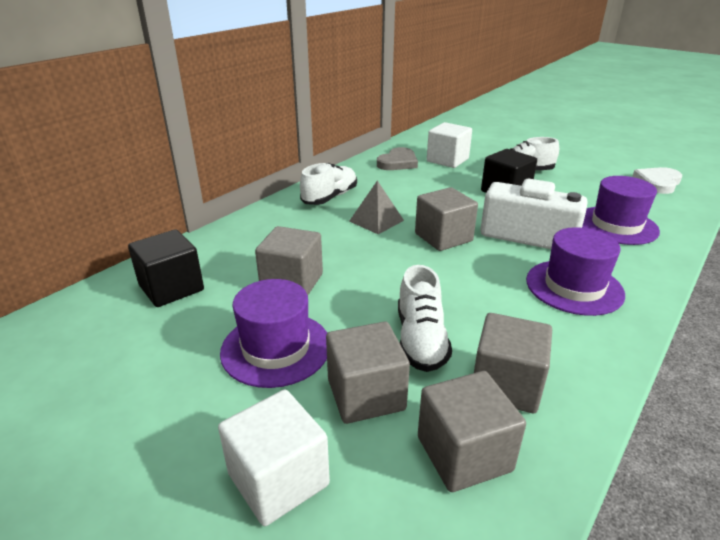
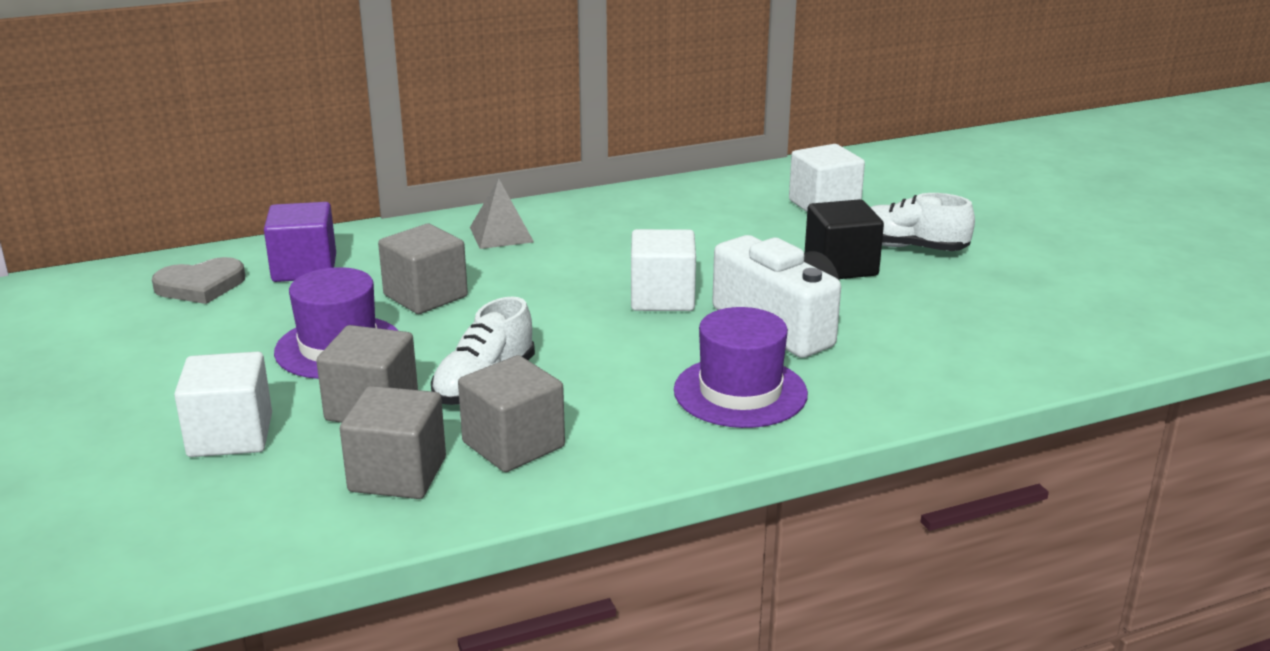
camera: 30 degrees right, 5 degrees down
black cube [128,229,204,307] -> purple cube [264,202,336,282]
white shoe [300,163,357,205] -> none
grey pyramid [349,180,404,234] -> grey pyramid moved to [470,178,534,249]
grey heart [377,147,418,170] -> grey heart moved to [152,257,245,304]
grey cube [415,187,478,251] -> white cube [631,229,696,311]
purple hat [582,176,660,245] -> none
white heart [632,167,682,194] -> none

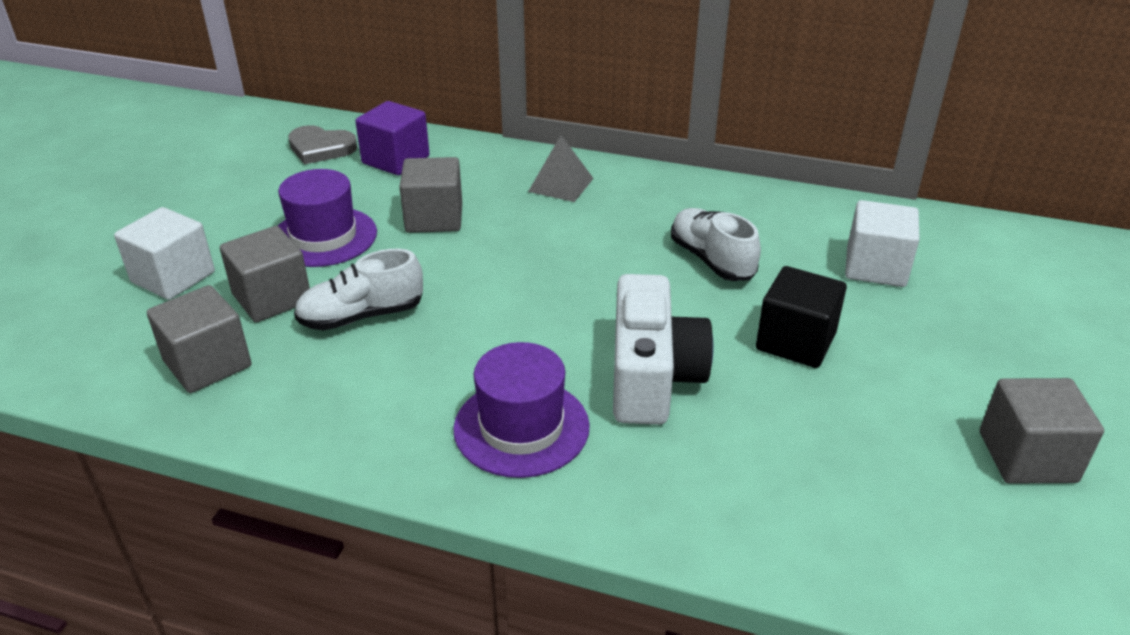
camera: 40 degrees right, 10 degrees up
grey cube [458,355,565,472] -> grey cube moved to [980,378,1104,484]
white cube [631,229,696,311] -> none
white shoe [870,193,975,251] -> white shoe moved to [671,208,761,281]

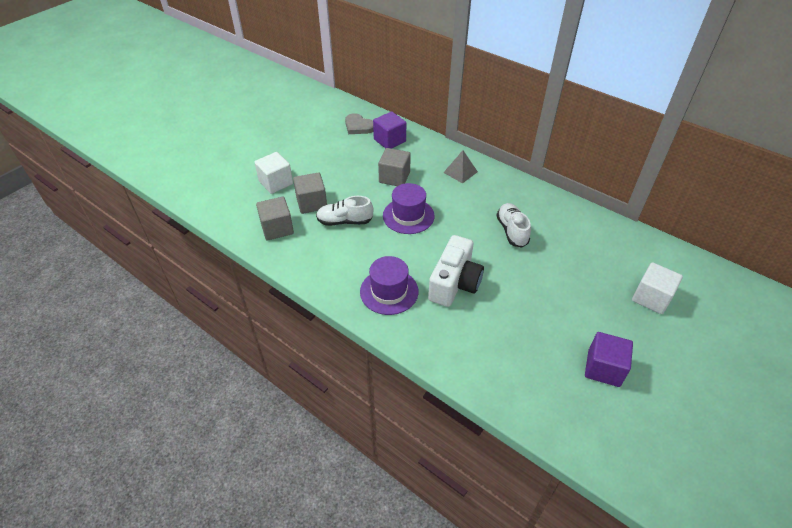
camera: 20 degrees right, 10 degrees up
purple hat [278,169,377,267] -> purple hat moved to [383,183,434,234]
black cube [756,266,847,368] -> none
white cube [845,200,920,287] -> white cube moved to [632,262,683,314]
grey cube [980,378,1104,484] -> purple cube [585,332,633,387]

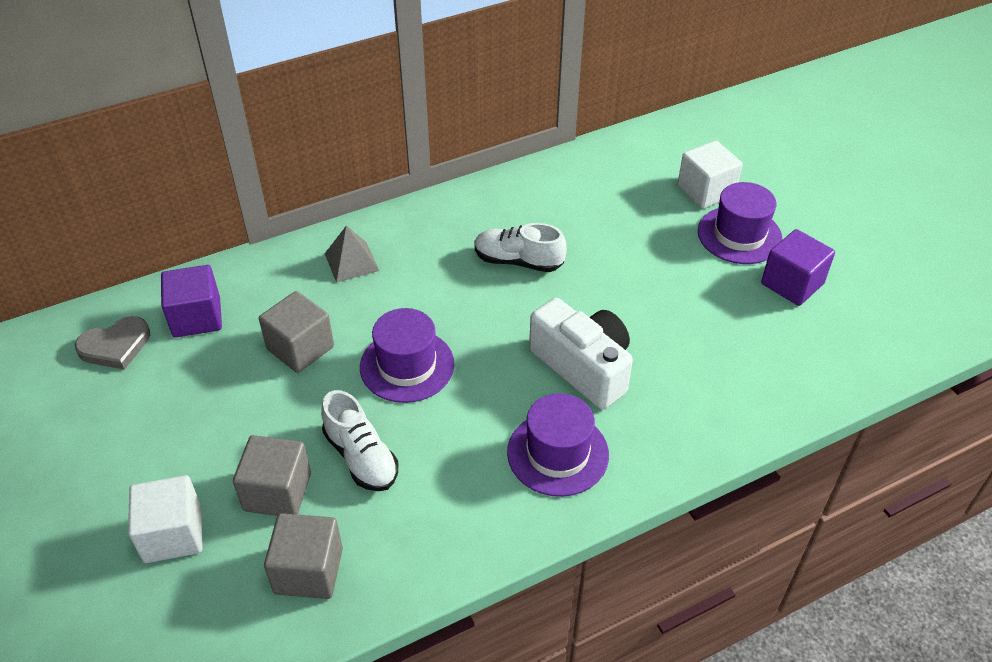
camera: 65 degrees left, 0 degrees up
white shoe [316,196,373,226] -> white shoe turned 60 degrees counterclockwise [321,390,398,491]
none -> purple hat [698,182,783,264]

